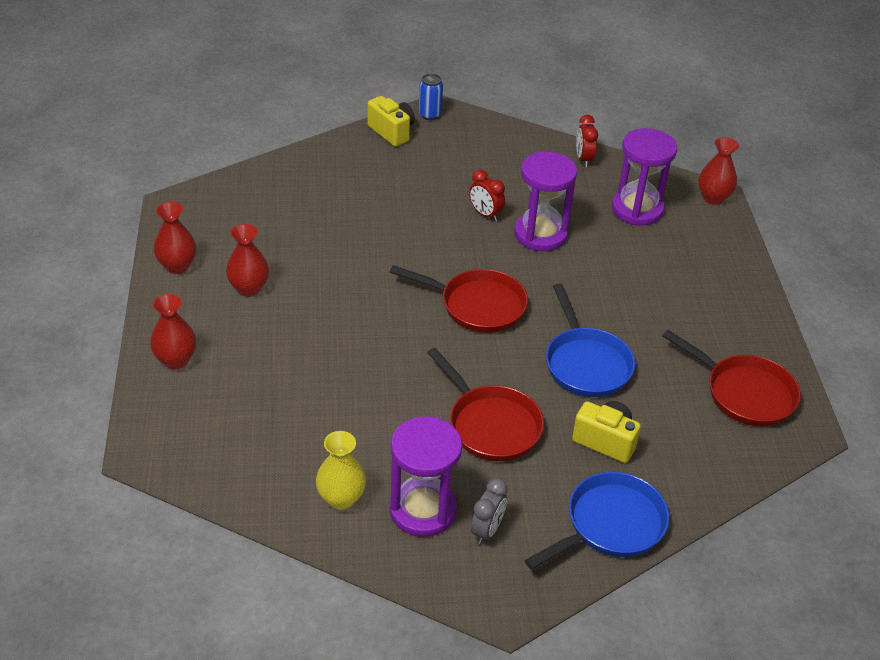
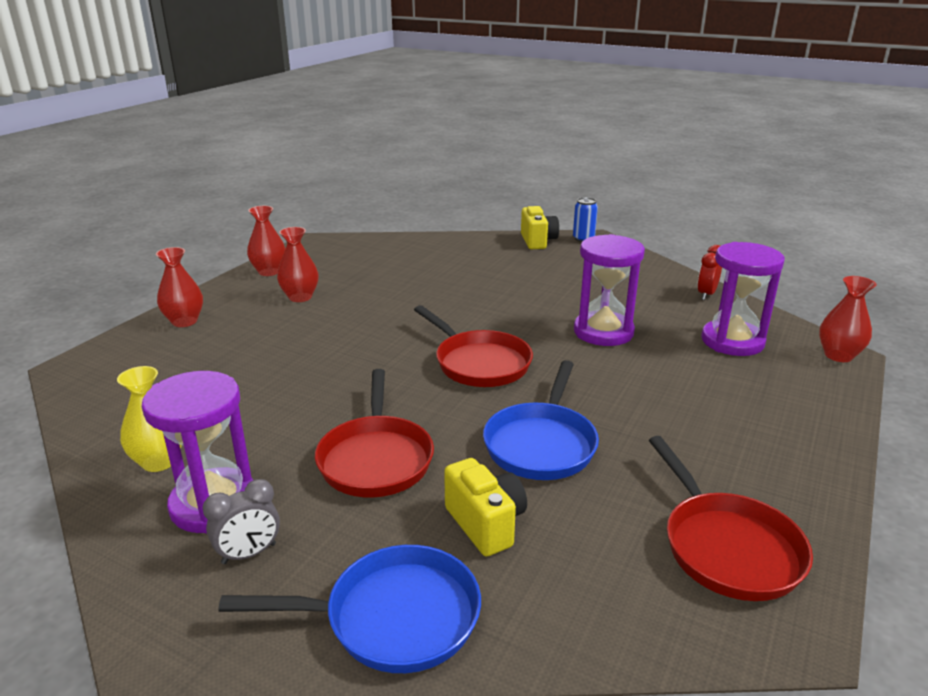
camera: 35 degrees right, 15 degrees down
red clock [469,170,505,221] -> none

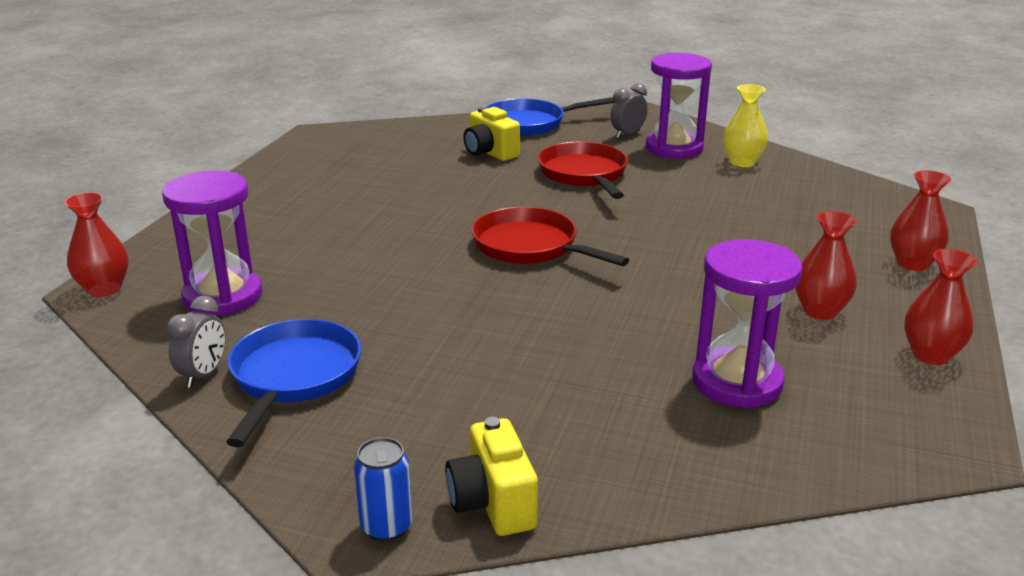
camera: 170 degrees right, 0 degrees up
blue pan [483,360,599,480] -> blue pan moved to [226,319,361,447]
purple hourglass [574,234,645,346] -> purple hourglass moved to [692,239,803,408]
red pan [649,436,813,601] -> none
red clock [697,245,722,300] -> grey clock [166,296,226,388]

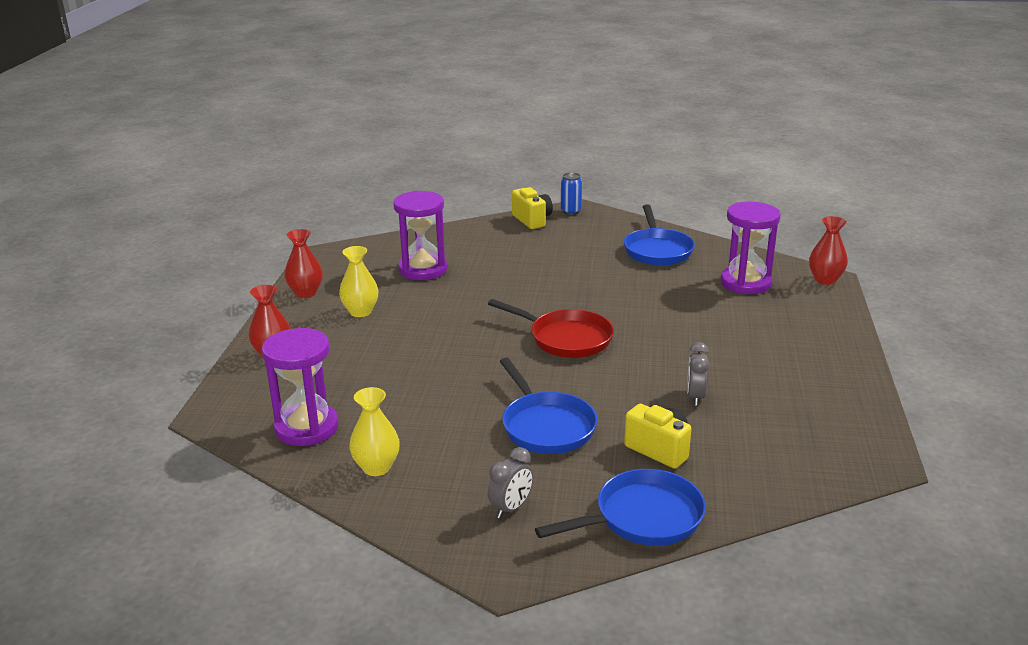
camera: 170 degrees right, 0 degrees up
grey clock [166,296,226,388] -> grey clock moved to [687,342,709,406]
red pan [538,142,628,199] -> blue pan [499,358,598,454]
purple hourglass [645,53,712,159] -> purple hourglass moved to [262,328,338,446]
red vase [795,211,857,320] -> yellow vase [339,246,378,317]

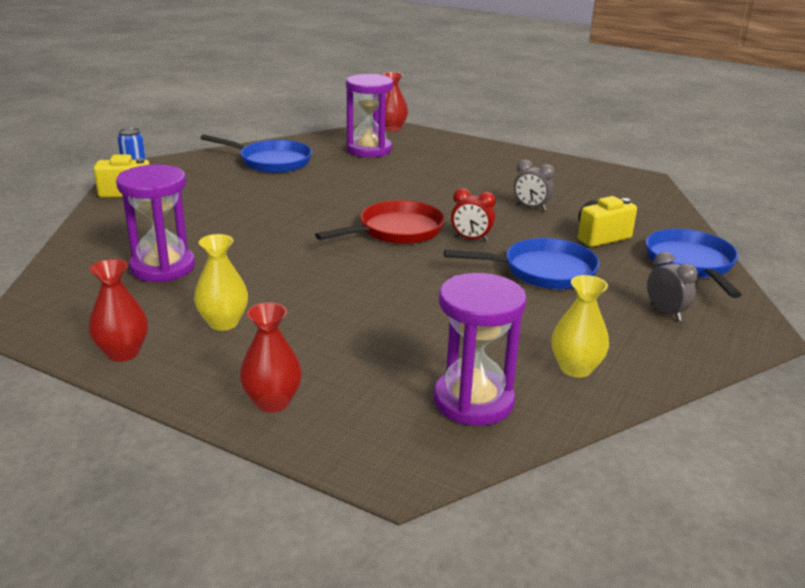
camera: 70 degrees left, 0 degrees up
none -> red clock [451,188,496,242]

